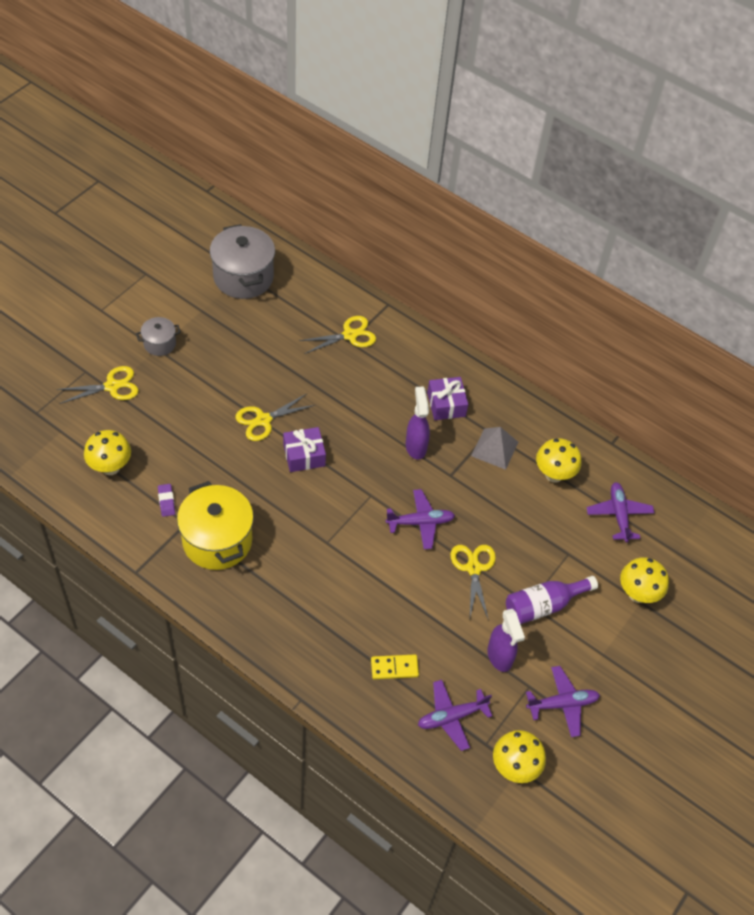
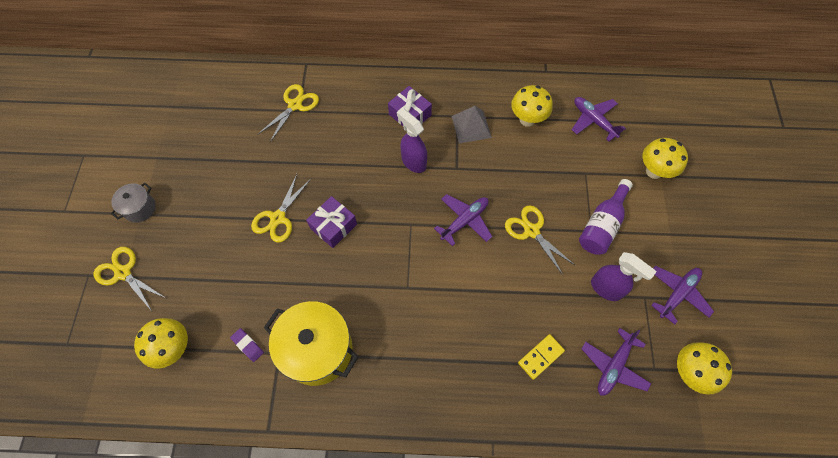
camera: 30 degrees left, 10 degrees up
yellow scissors [56,366,139,404] -> yellow scissors turned 90 degrees counterclockwise [94,247,166,311]
grey pot [210,224,275,299] -> none

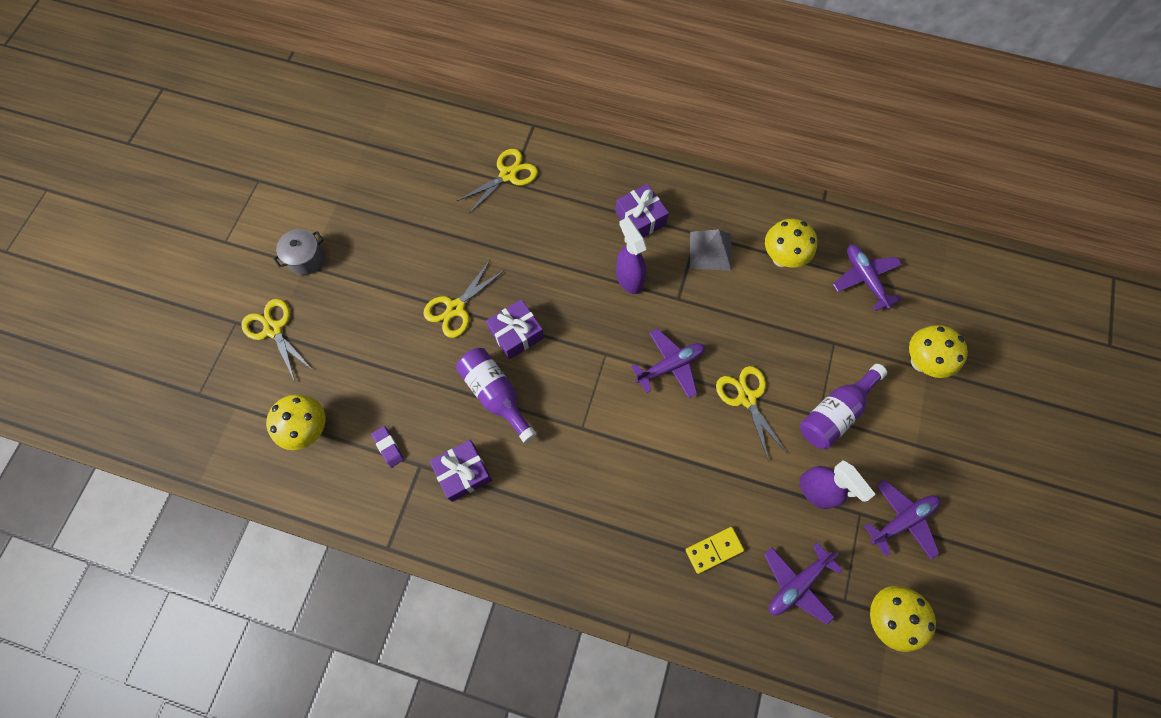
camera: 15 degrees right, 5 degrees up
yellow pot [264,301,359,386] -> purple gift [430,440,492,502]
none -> purple bottle [456,348,536,443]

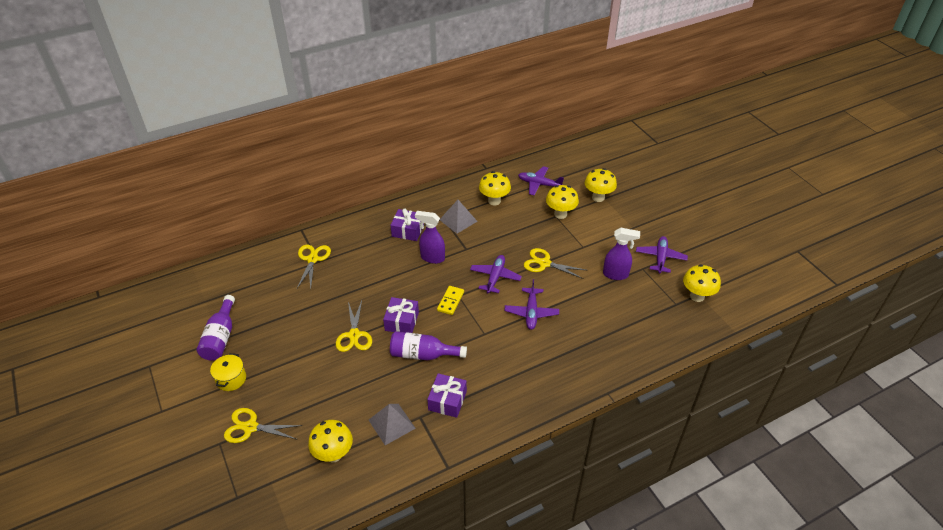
camera: 45 degrees left, 25 degrees down
grey pot [273,229,325,275] -> yellow pot [210,353,246,391]
purple eraser [371,426,404,468] -> grey pyramid [369,404,416,445]
yellow domino [686,527,744,574] -> yellow domino moved to [437,286,464,315]
purple plane [764,542,843,625] -> purple plane moved to [504,279,559,330]
purple bottle [800,364,887,449] -> purple bottle moved to [196,295,235,361]
none -> yellow mushroom [546,185,579,219]

